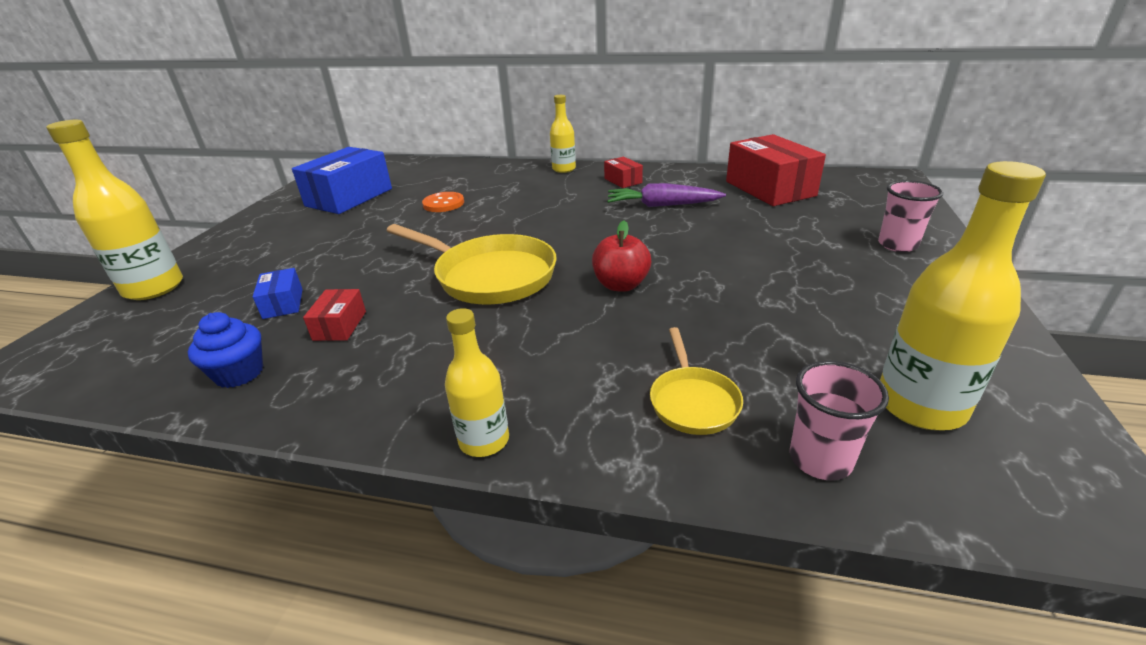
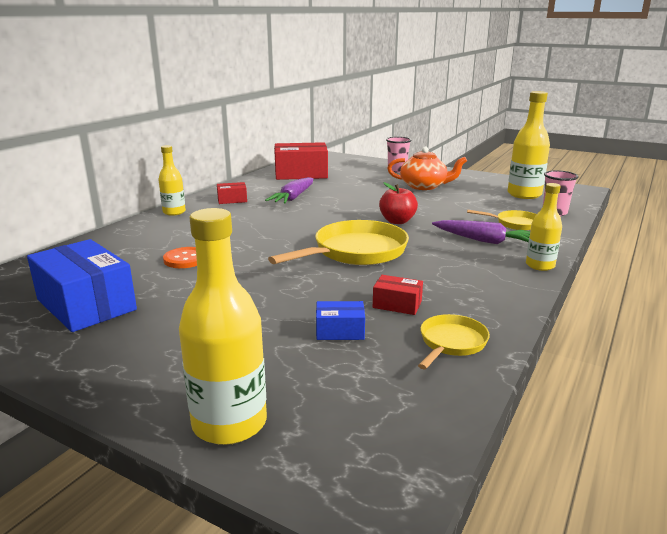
camera: 75 degrees left, 10 degrees down
blue cupcake [188,312,263,388] -> yellow pan [418,314,490,369]
none -> orange teapot [387,147,467,190]
none -> purple carrot [432,220,530,244]

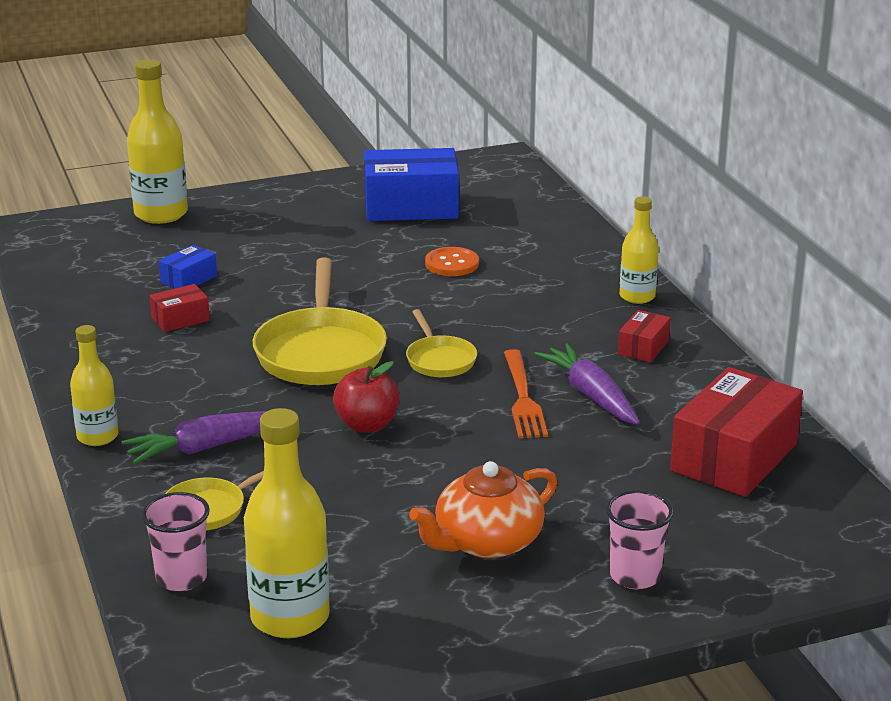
camera: 130 degrees right, 5 degrees up
yellow pan [418,314,490,369] -> yellow pan moved to [406,309,477,377]
none -> orange fork [504,349,548,438]

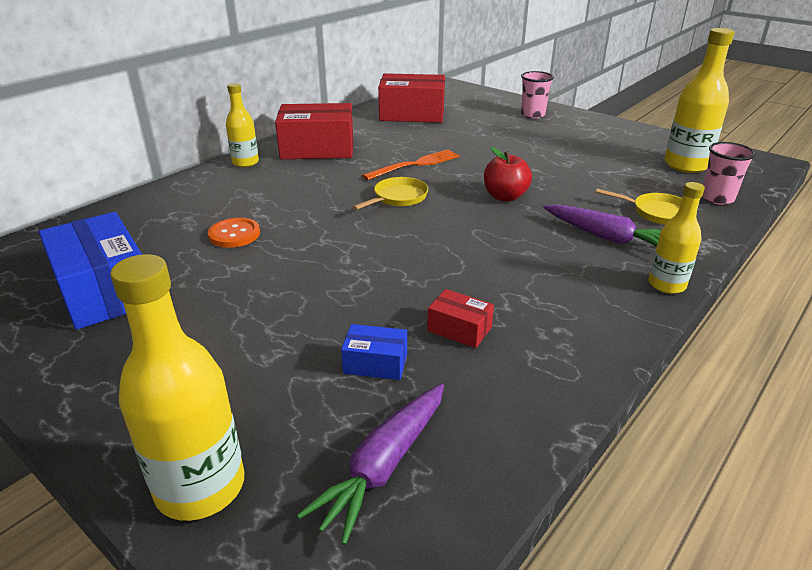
camera: 120 degrees left, 5 degrees up
yellow pan [253,257,387,385] -> none
orange teapot [409,461,557,558] -> none
purple carrot [534,344,640,425] -> purple carrot moved to [297,384,444,545]
red box [618,310,670,363] -> red box [275,103,353,159], size x2.11

